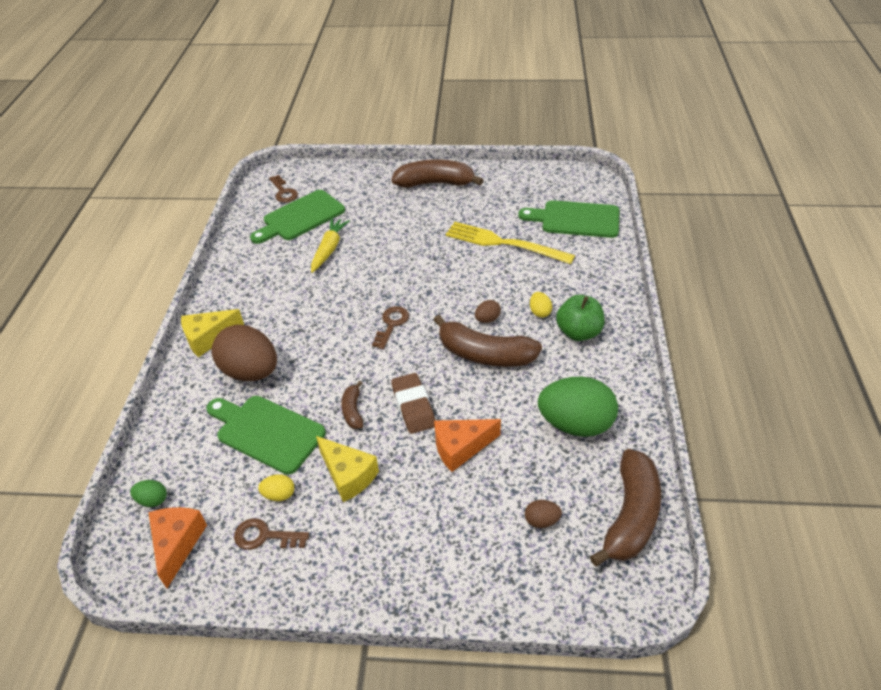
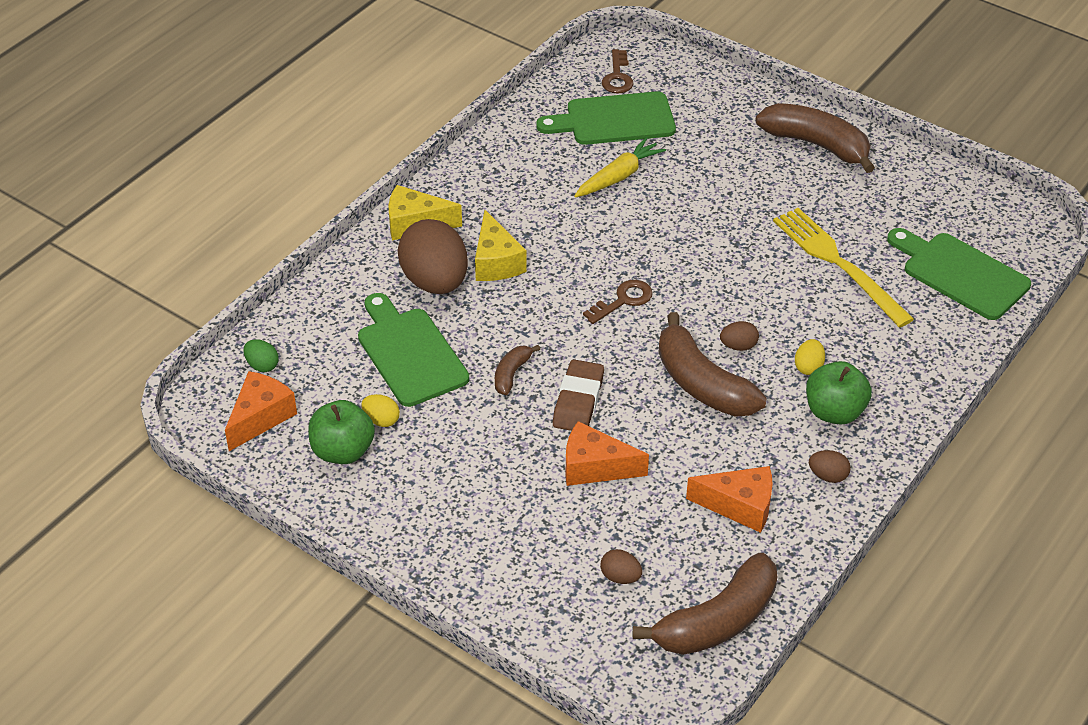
camera: 30 degrees right, 0 degrees up
brown key [234,518,309,550] -> green apple [308,400,375,464]
yellow cheese [316,436,379,502] -> yellow cheese moved to [475,210,527,281]
green egg [538,376,618,437] -> orange cheese [686,466,773,533]
none -> brown egg [809,450,851,483]

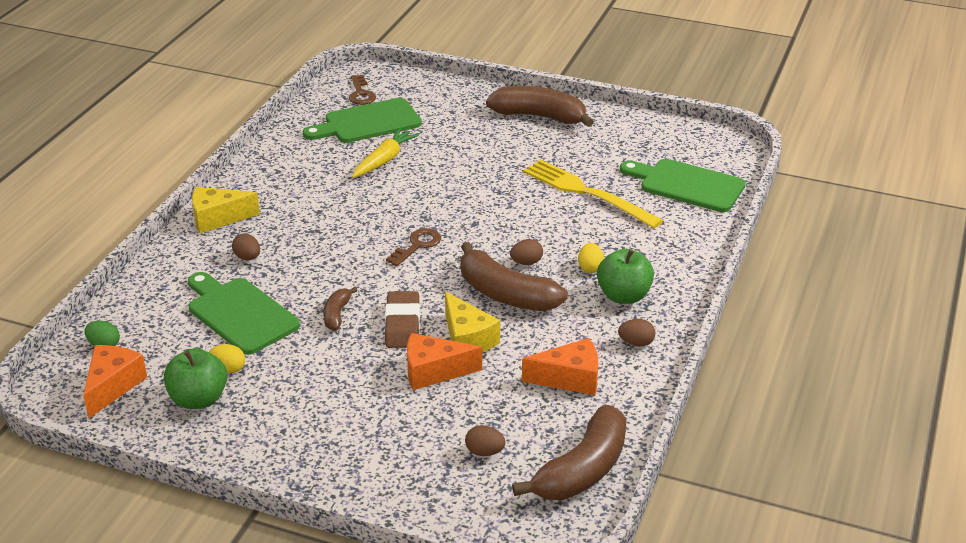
camera: 15 degrees left, 10 degrees down
brown egg [398,219,468,294] -> brown egg [232,233,260,260], size x0.43
yellow cheese [475,210,527,281] -> yellow cheese moved to [445,292,500,353]

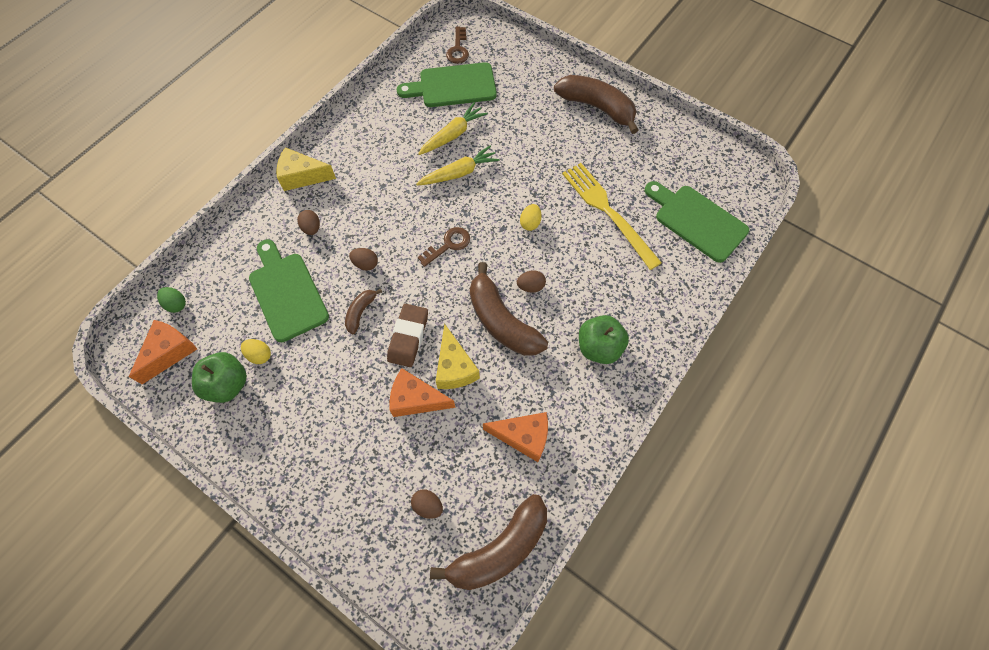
camera: 15 degrees right, 30 degrees up
yellow egg [578,243,604,273] -> yellow egg moved to [520,204,542,231]
brown egg [618,319,655,347] -> brown egg moved to [349,248,378,271]
none -> yellow carrot [416,145,500,186]

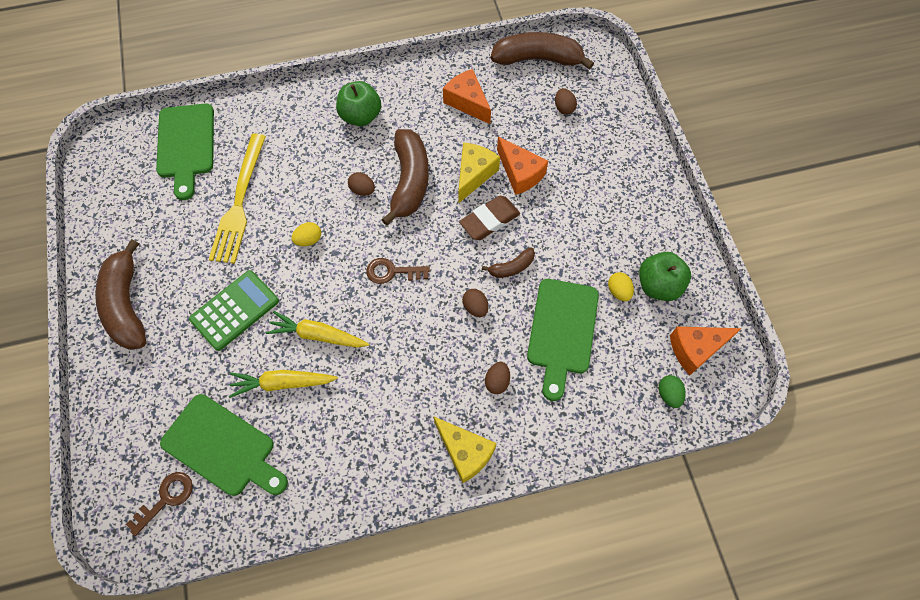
camera: 140 degrees left, 0 degrees up
none -> green calculator [189,270,279,351]

